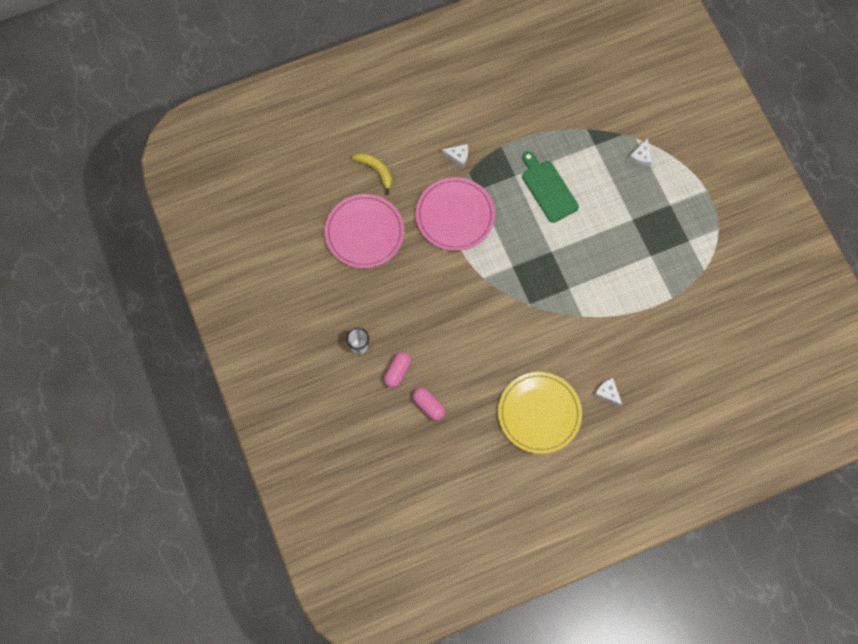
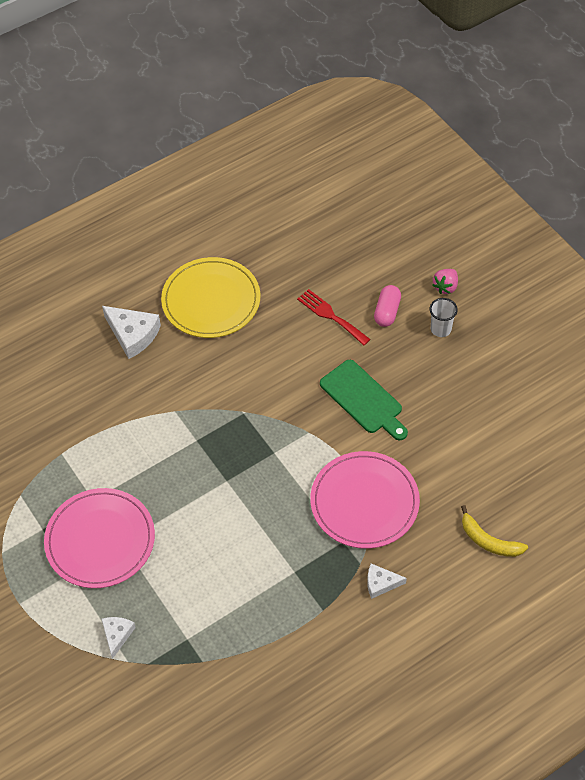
camera: 170 degrees right, 15 degrees down
pink plate [325,194,404,268] -> pink plate moved to [44,488,155,588]
pink capsule [413,388,445,421] -> none
green cutting board [522,151,579,223] -> green cutting board moved to [320,360,408,441]
white cheese [594,378,623,407] -> white cheese [102,306,161,359], size x1.70
none -> red fork [297,289,371,345]
none -> pink strawberry [433,269,458,294]

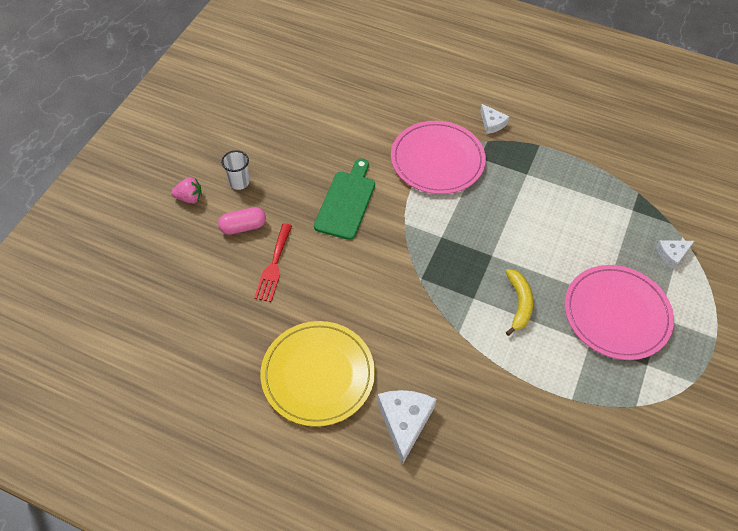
camera: 125 degrees left, 0 degrees up
yellow banana [461,505,528,557] -> yellow banana moved to [506,269,533,336]

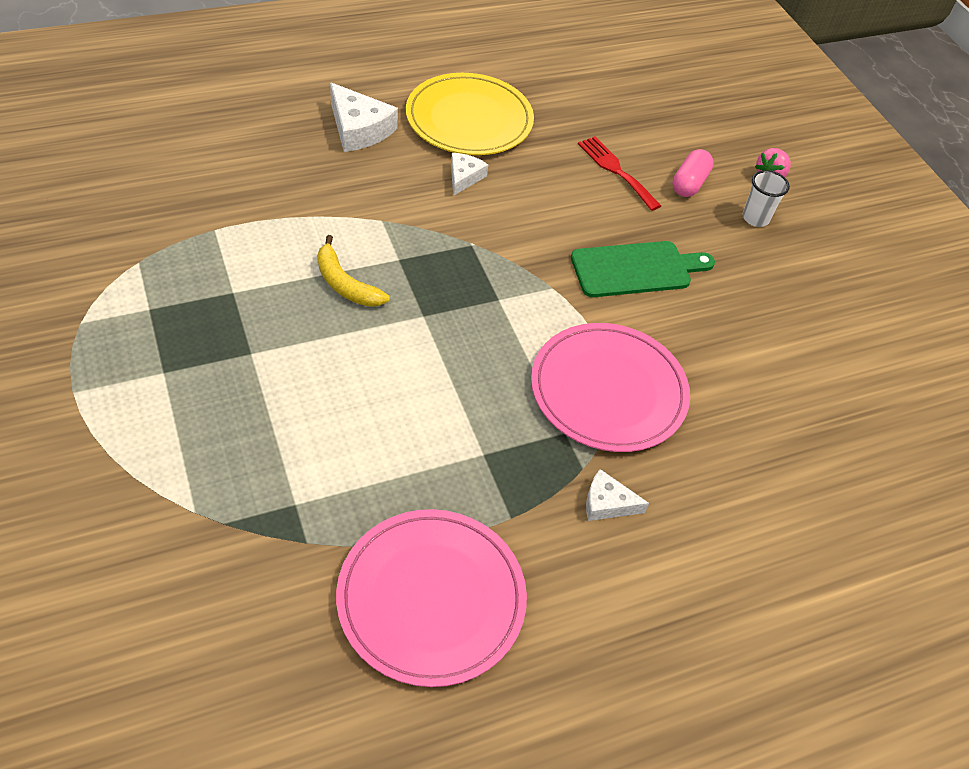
camera: 130 degrees right, 5 degrees down
green cutting board [314,159,375,240] -> green cutting board turned 75 degrees counterclockwise [571,241,715,297]
pink plate [564,265,674,360] -> pink plate moved to [336,509,527,687]
white cheese [656,240,694,269] -> white cheese moved to [451,153,488,196]

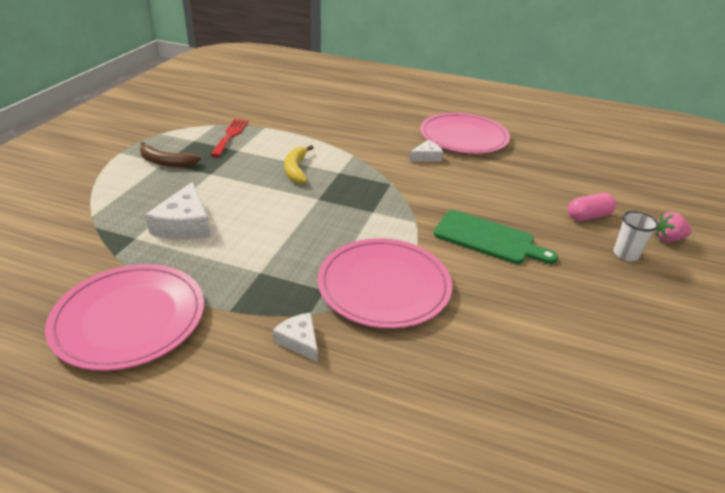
camera: 45 degrees right, 15 degrees down
white cheese [330,82,398,152] -> white cheese moved to [145,182,210,239]
yellow plate [406,73,534,155] -> pink plate [420,113,510,154]
red fork [578,136,661,211] -> red fork moved to [211,119,249,157]
none -> brown banana [140,142,201,167]

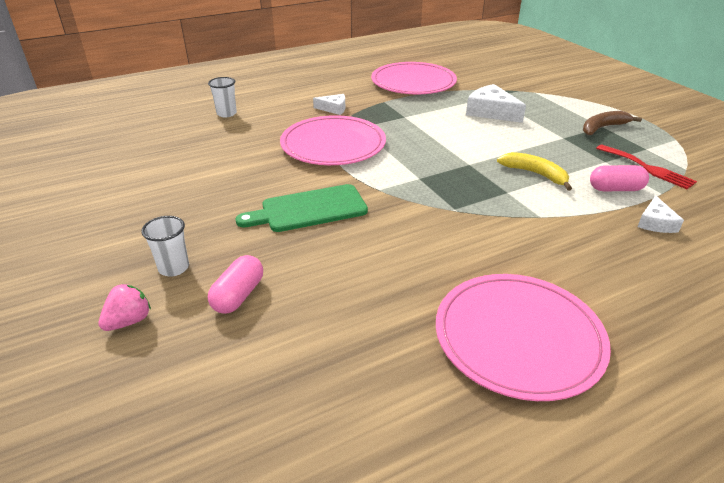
camera: 135 degrees right, 0 degrees up
white cheese [409,140,443,162] -> white cheese moved to [638,196,684,233]
none -> white cup [208,77,237,118]
none -> pink capsule [590,165,649,191]

